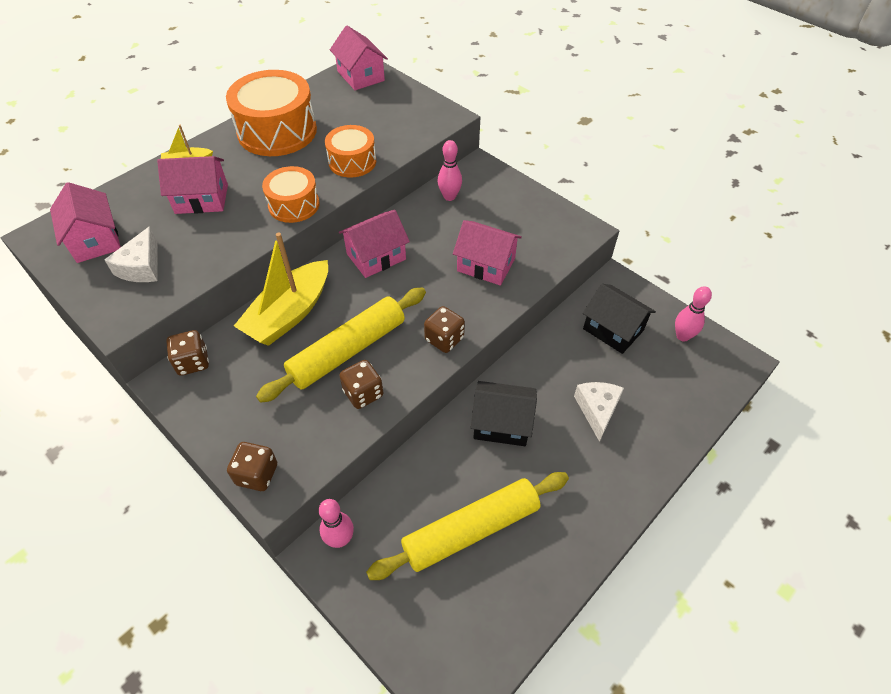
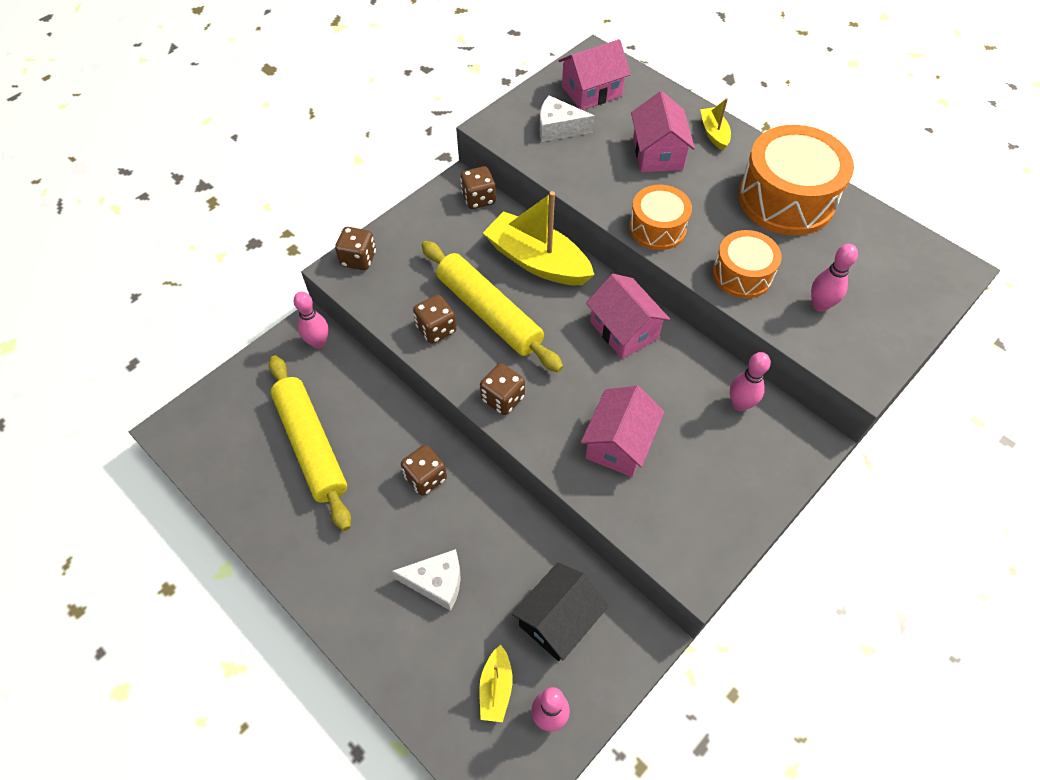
camera: 90 degrees right, 5 degrees up
pink house [330,26,388,90] -> none
black house [471,381,537,446] -> brown dice [401,445,447,496]
none -> yellow boat [479,645,513,722]
none -> pink bowling pin [811,244,858,312]

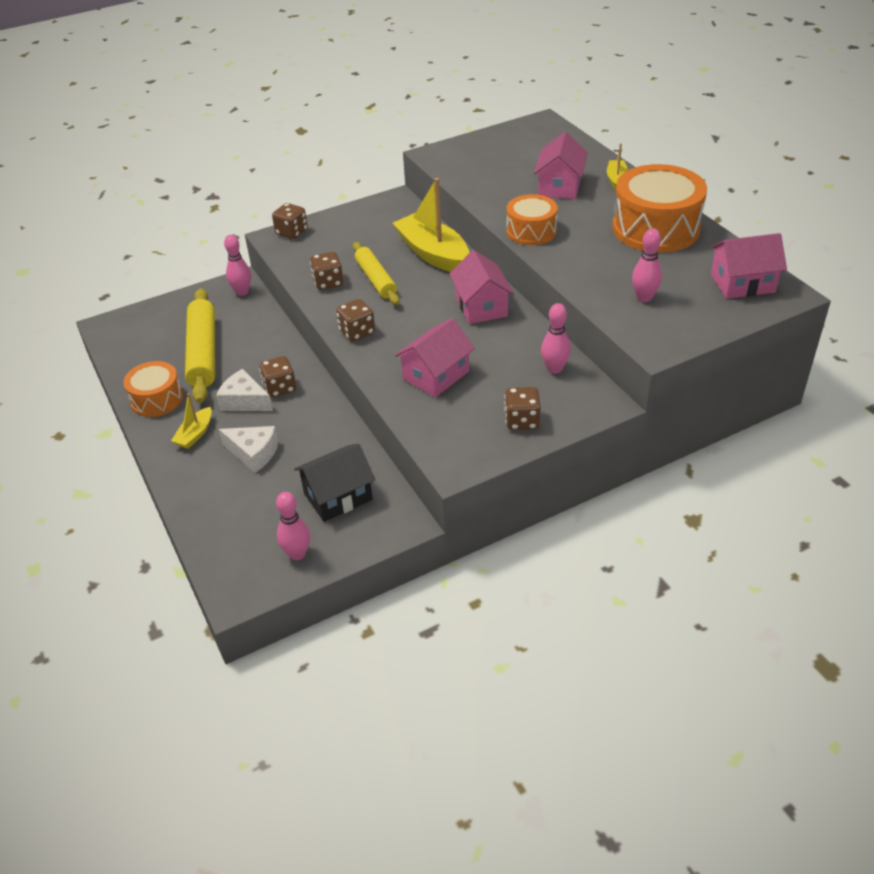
camera: 20 degrees right, 15 degrees down
yellow rolling pin [421,241,563,372] -> yellow rolling pin [353,242,400,305], size x0.65
brown dice [460,166,496,209] -> brown dice moved to [504,387,541,430]
yellow boat [479,645,513,722] -> yellow boat moved to [171,393,212,449]
white cheese [540,96,594,142] -> white cheese moved to [216,369,273,411]
pink house [558,39,631,110] -> pink house moved to [711,233,787,299]
orange drum [713,230,782,298] -> orange drum moved to [123,361,183,417]

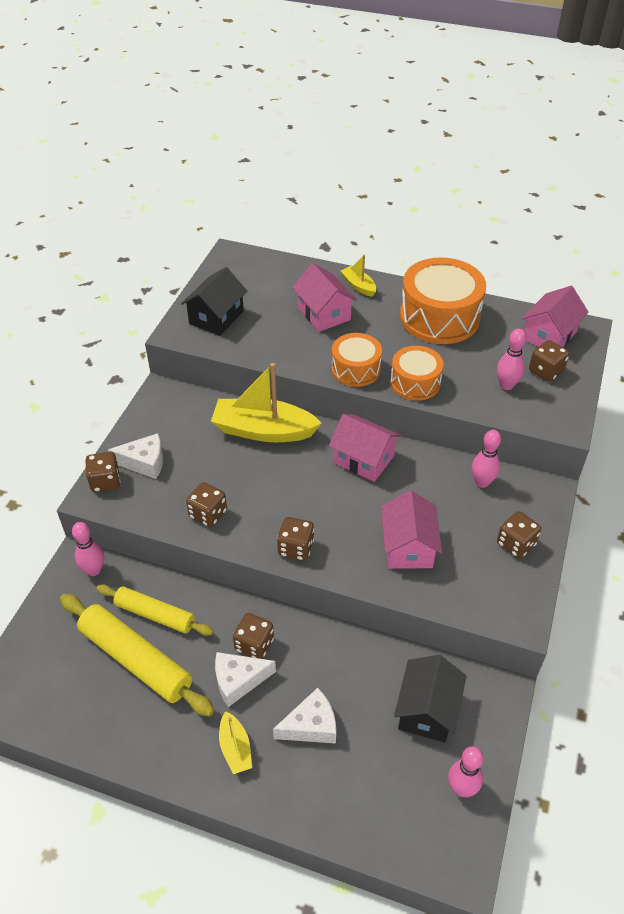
camera: 45 degrees left, 5 degrees up
orange drum [123,361,183,417] -> orange drum moved to [390,346,444,401]
yellow rolling pin [353,242,400,305] -> yellow rolling pin moved to [96,584,213,636]
none -> white cheese [108,433,163,479]
none -> black house [181,267,247,336]
none -> brown dice [529,340,569,382]

